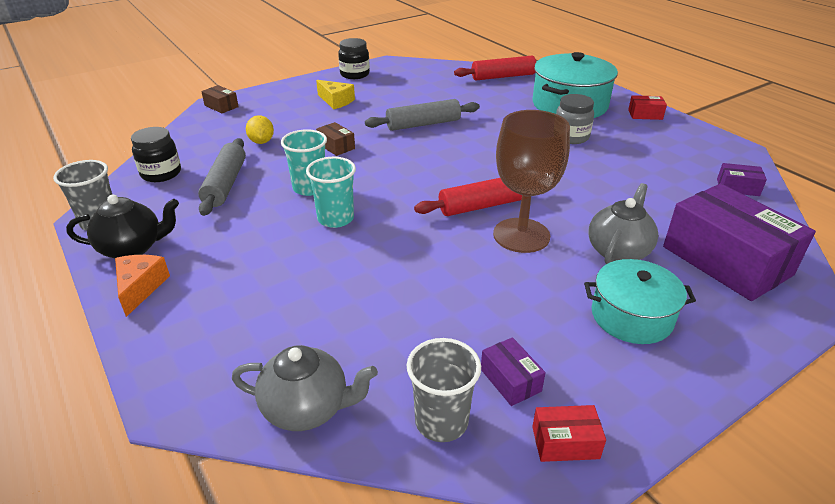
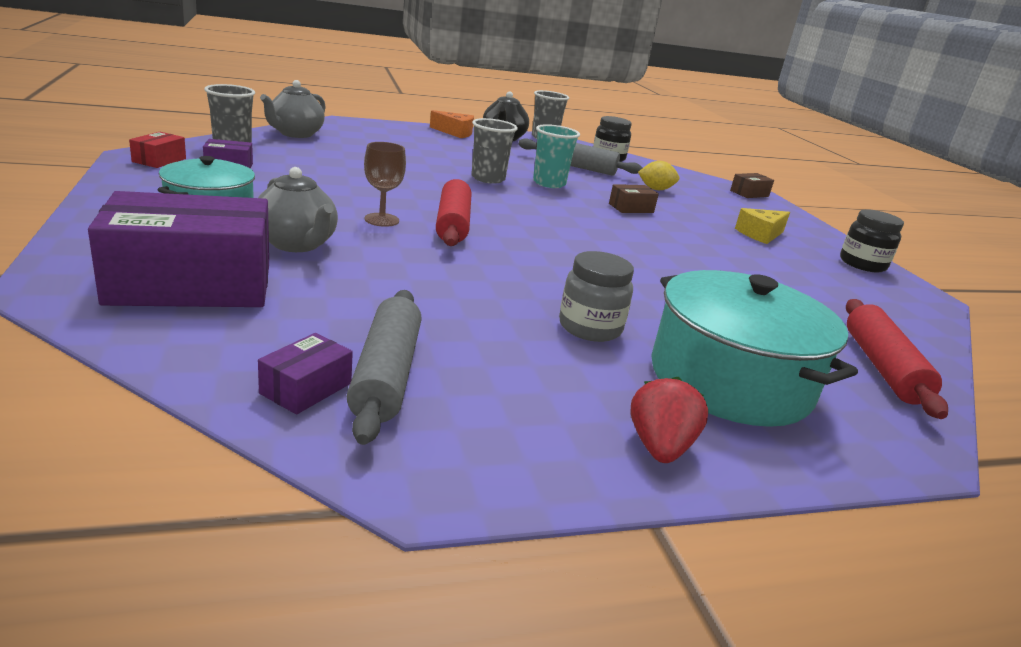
camera: 105 degrees right, 10 degrees down
turquoise cup [306,157,356,228] -> grey cup [471,118,518,184]
grey rolling pin [365,99,480,131] -> grey rolling pin moved to [347,290,422,445]
brown goblet [493,110,570,253] -> brown goblet [364,142,406,227], size x0.54
red box [628,95,667,120] -> red strawberry [630,377,708,463]

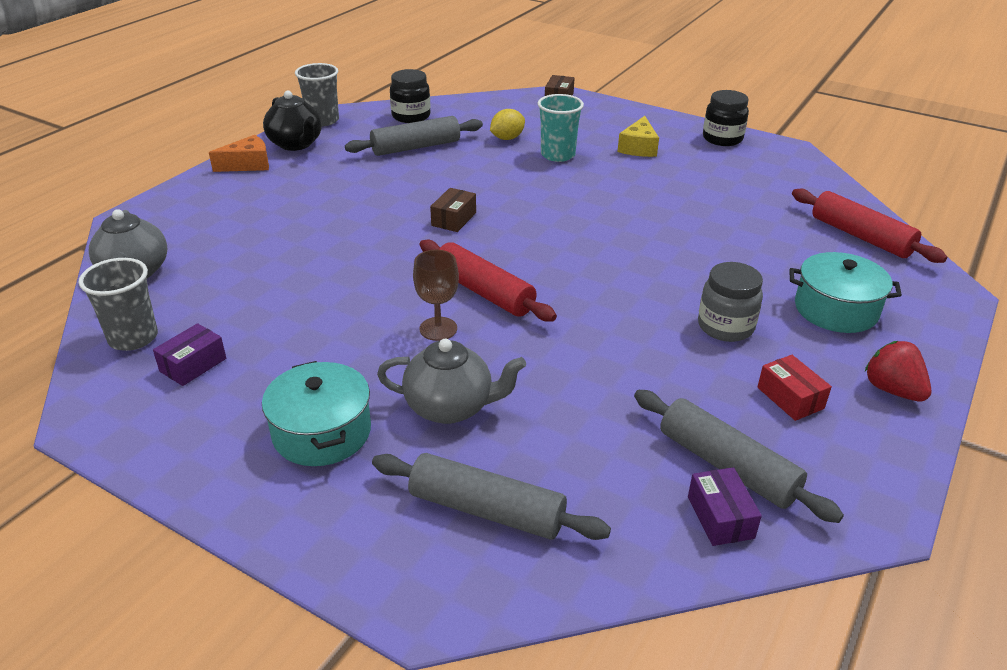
camera: 40 degrees left, 10 degrees up
purple box [88,191,269,307] -> grey rolling pin [372,453,611,540]
red box [129,132,186,168] -> red box moved to [757,355,832,421]
grey cup [471,118,518,184] -> none
turquoise cup [533,124,580,188] -> turquoise cup moved to [538,94,584,162]
brown box [609,184,659,213] -> brown box moved to [430,188,476,232]
turquoise pot [651,270,858,427] -> turquoise pot [789,252,902,333], size x0.64

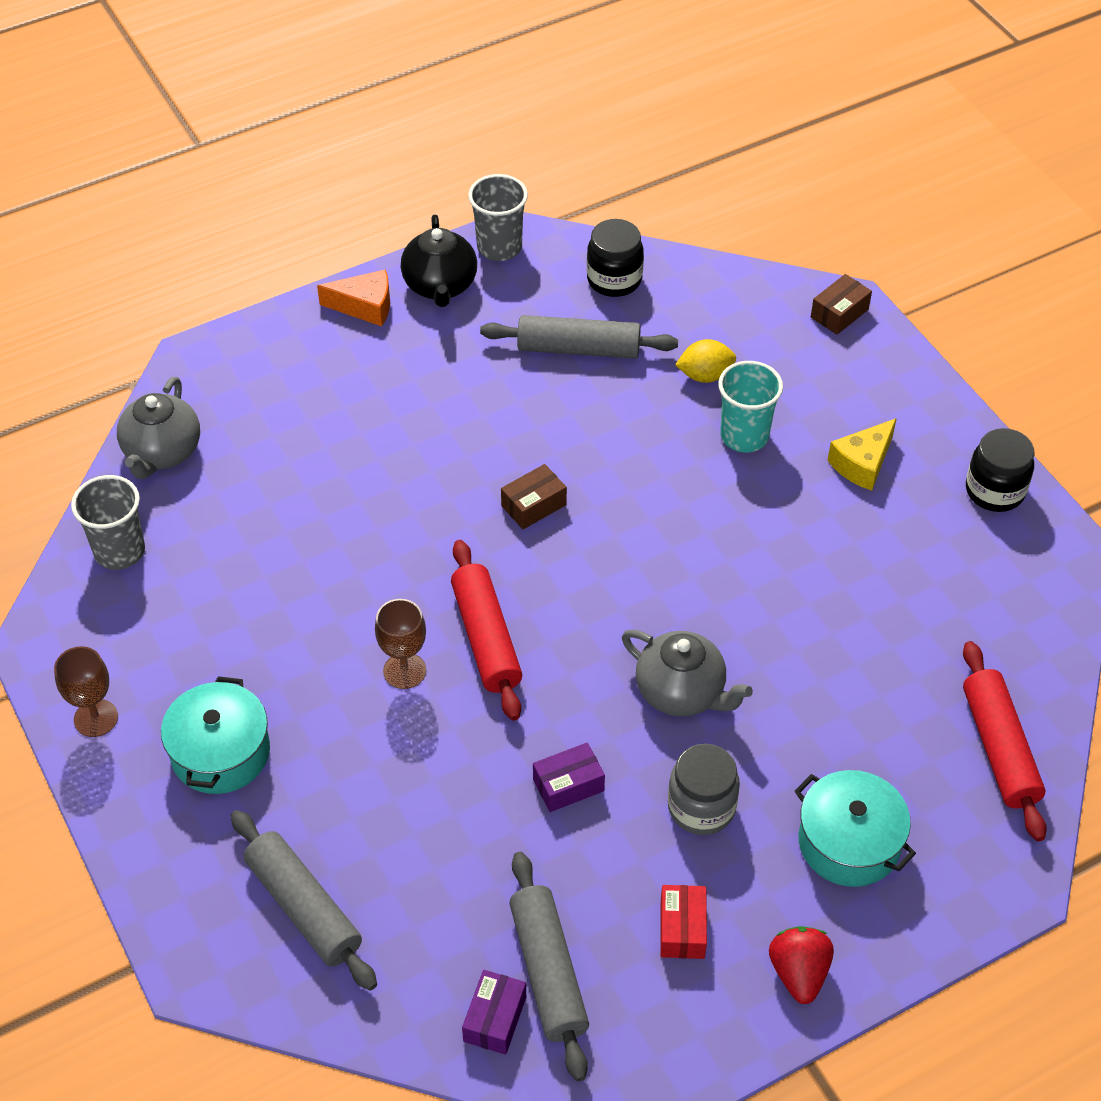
camera: 30 degrees right, 15 degrees up
purple box [153,323,226,386] -> purple box moved to [533,742,605,812]
grey teapot [377,339,526,424] -> grey teapot moved to [622,629,753,716]
none -> brown goblet [54,646,118,737]

